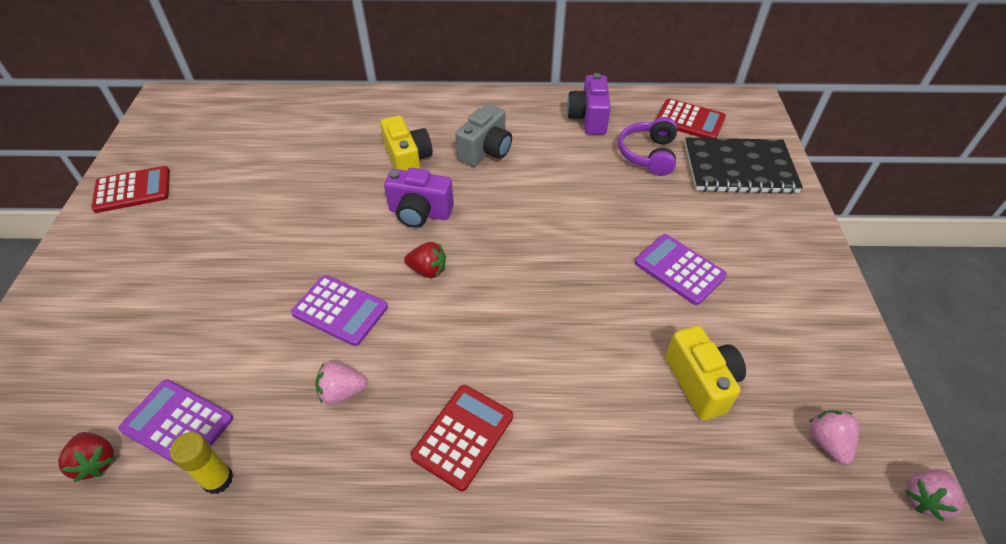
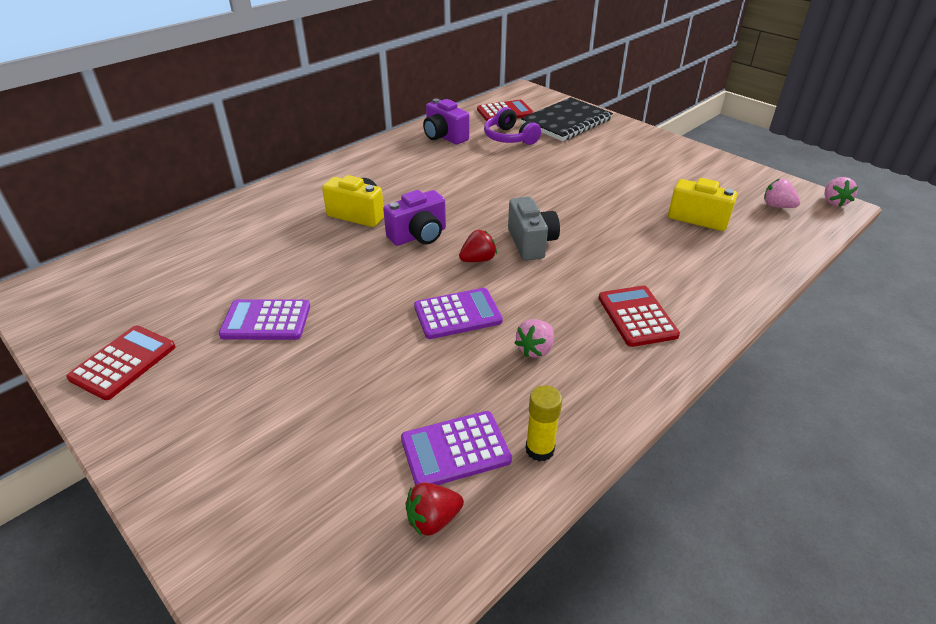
camera: 45 degrees left, 10 degrees down
red strawberry [58,432,114,482] -> red strawberry turned 150 degrees clockwise [406,482,464,536]
grey camera [455,104,512,167] -> grey camera moved to [508,196,560,261]
purple calculator [635,234,727,305] -> purple calculator moved to [219,299,310,340]

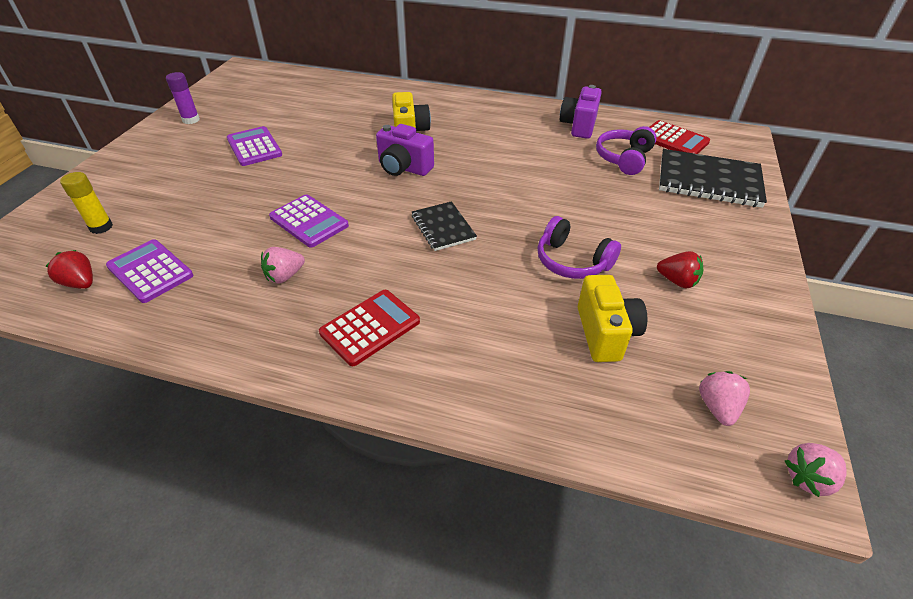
camera: 60 degrees right, 5 degrees up
red calculator [66,326,176,400] -> purple glue stick [166,72,200,124]
red strawberry [459,230,497,262] -> red strawberry moved to [657,251,703,289]
grey camera [508,196,560,261] -> black notebook [412,201,477,251]
pink strawberry [515,319,554,358] -> pink strawberry turned 45 degrees counterclockwise [261,247,305,284]
yellow glue stick [525,385,562,461] -> yellow glue stick moved to [60,172,113,234]
none -> purple headphones [537,216,621,279]

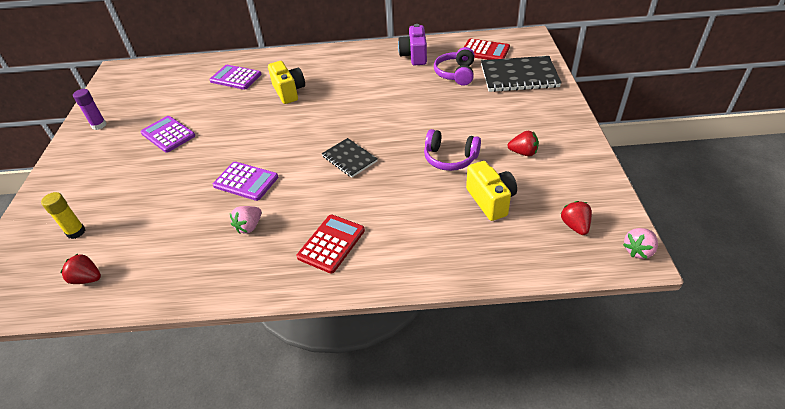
camera: 15 degrees left, 0 degrees up
purple calculator [106,239,193,303] -> purple calculator moved to [209,65,262,90]
purple camera [376,124,434,176] -> none
pink strawberry [699,371,750,426] -> red strawberry [561,201,592,235]

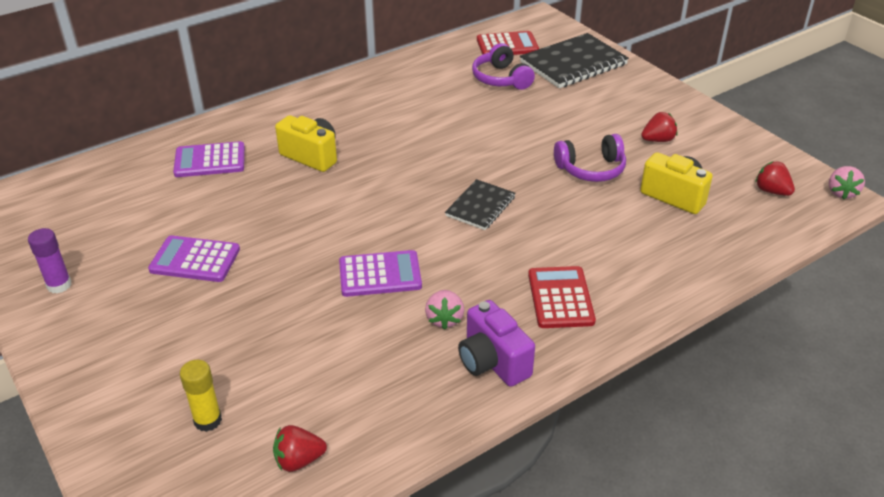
camera: 35 degrees left, 5 degrees down
black notebook [322,138,378,178] -> black notebook turned 75 degrees counterclockwise [445,179,516,230]
purple camera [398,24,427,65] -> purple camera moved to [458,300,535,387]

